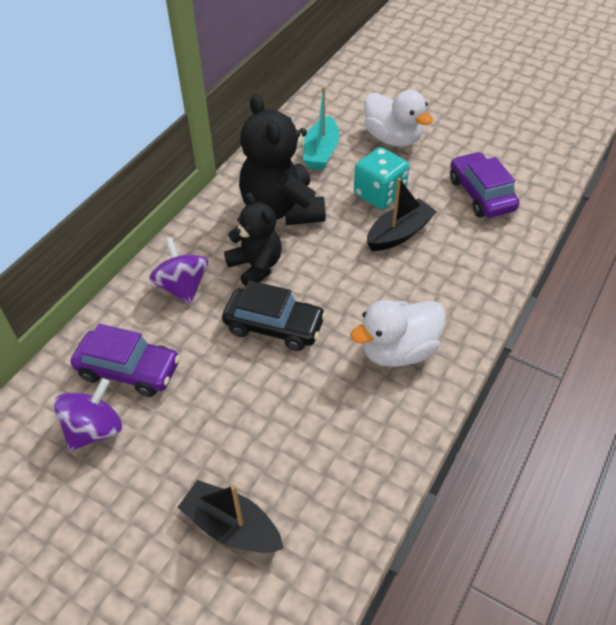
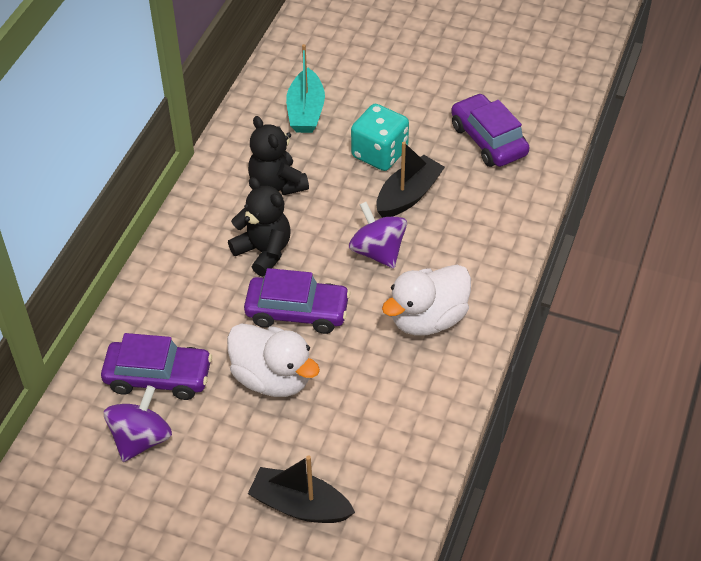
camera: 10 degrees left, 0 degrees up
purple spinning top [149,237,209,305] -> purple spinning top moved to [349,202,407,269]
black car [222,280,326,351] -> purple car [244,268,351,334]
black teddy bear [239,94,326,225] -> black teddy bear [248,116,309,195], size x0.63
white duck [364,90,433,147] -> white duck moved to [227,323,320,397]

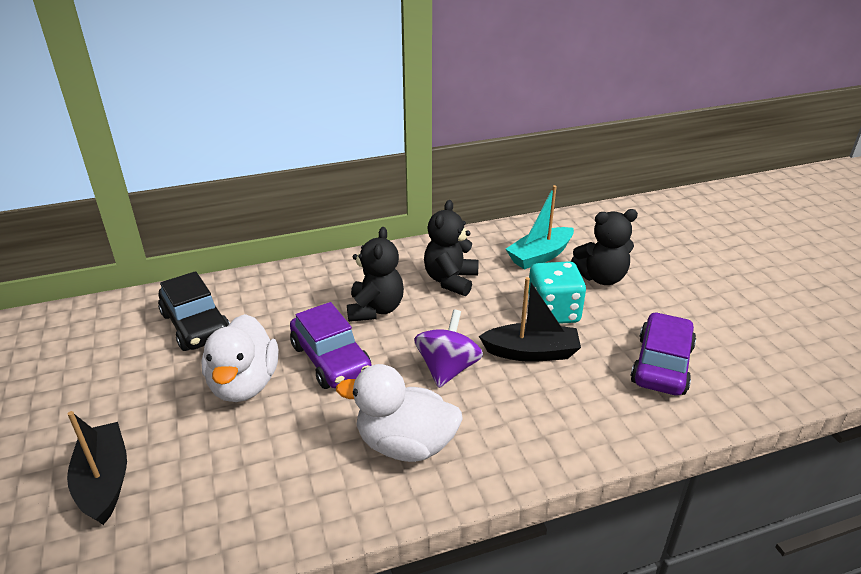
camera: 50 degrees right, 15 degrees down
purple car [101,333,212,400] -> black car [158,271,230,351]
purple spinning top [104,385,172,462] -> none
none -> black teddy bear [571,209,638,285]

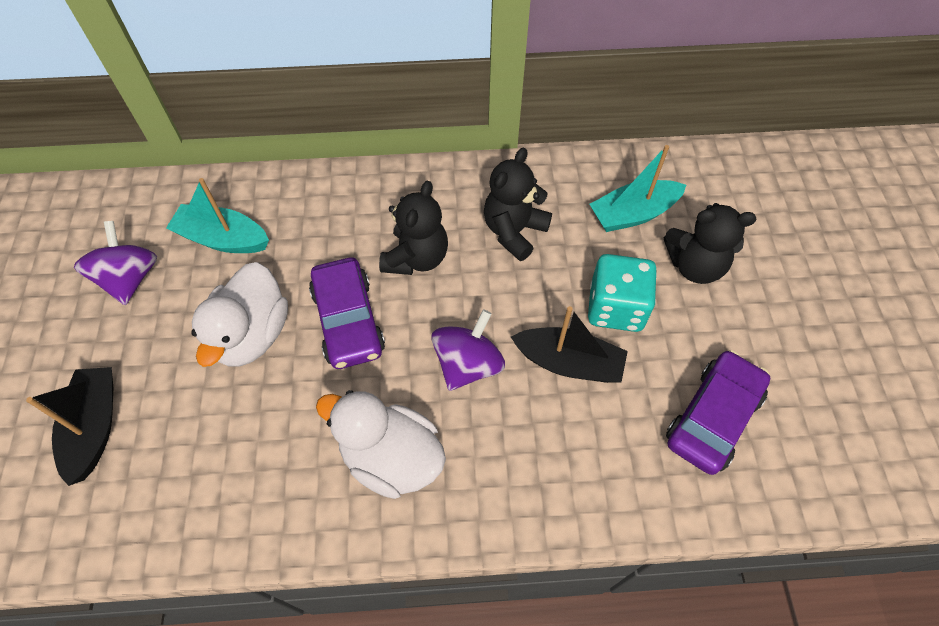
camera: 15 degrees right, 25 degrees up
black car [158,271,230,351] -> turquoise boat [166,178,269,253]
none -> purple spinning top [74,221,157,305]

